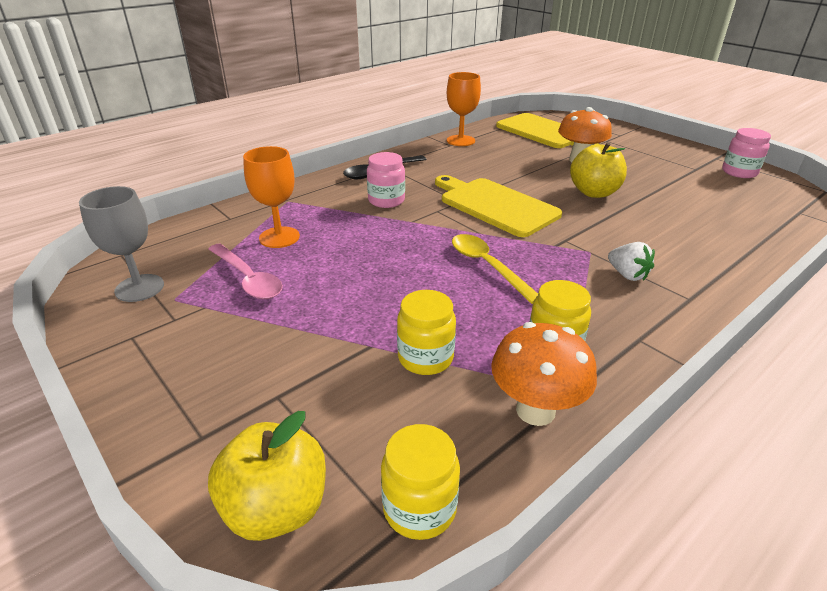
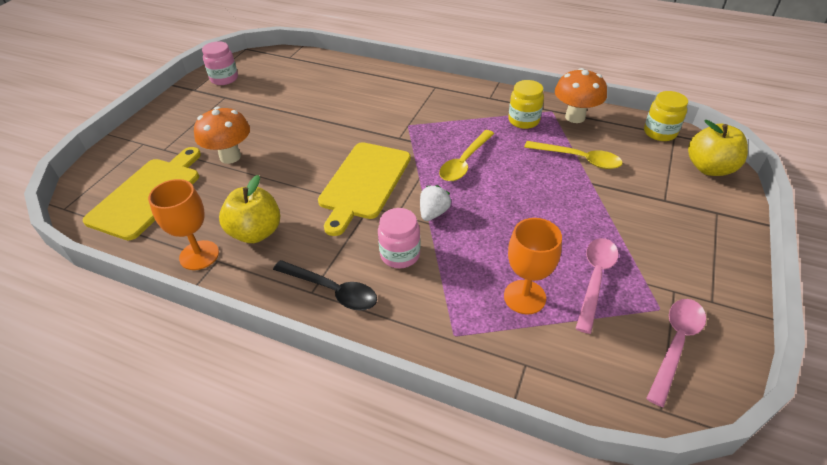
camera: 115 degrees left, 10 degrees up
grey goblet [79,186,164,302] -> pink spoon [646,299,706,407]
yellow jar [397,290,456,375] -> yellow spoon [524,141,623,169]
yellow apple [570,142,627,198] -> yellow apple moved to [219,175,280,243]
white strawberry [608,242,655,281] -> white strawberry moved to [420,185,451,221]

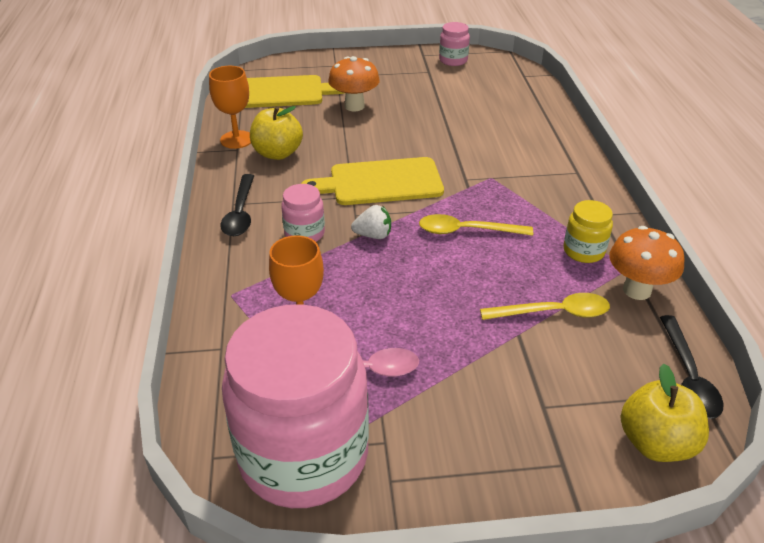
camera: 60 degrees right, 5 degrees down
yellow spoon [524,141,623,169] -> yellow spoon turned 90 degrees counterclockwise [480,293,610,320]
yellow jar [644,91,688,141] -> black spoon [660,315,724,419]
pink spoon [646,299,706,407] -> pink jar [222,304,369,508]

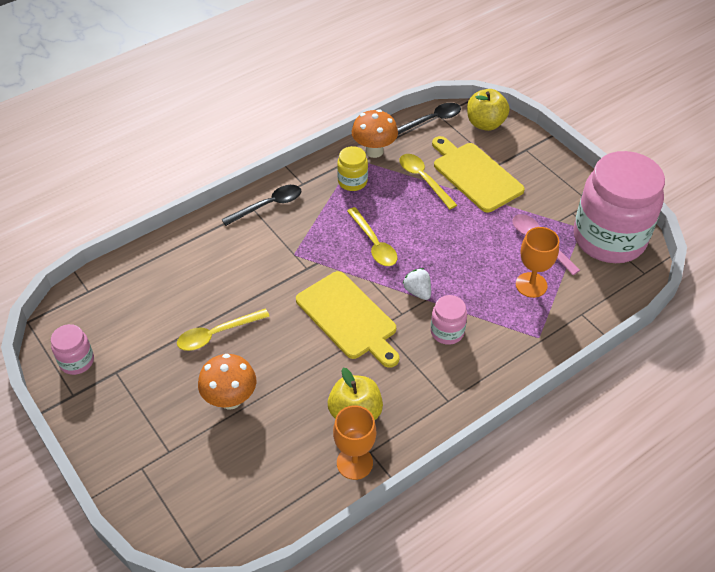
camera: 120 degrees left, 10 degrees up
black spoon [220,174,254,236] -> black spoon moved to [221,185,302,226]
yellow cutting board [245,75,344,108] -> yellow cutting board moved to [432,136,525,212]
none -> yellow spoon [177,309,270,351]

